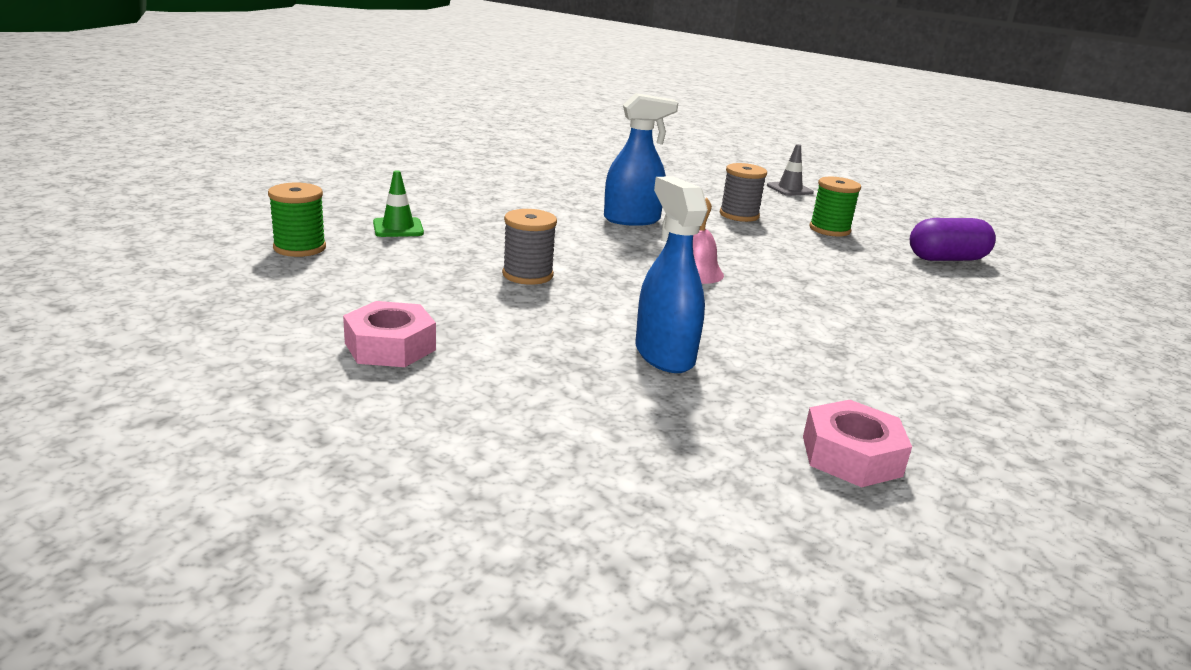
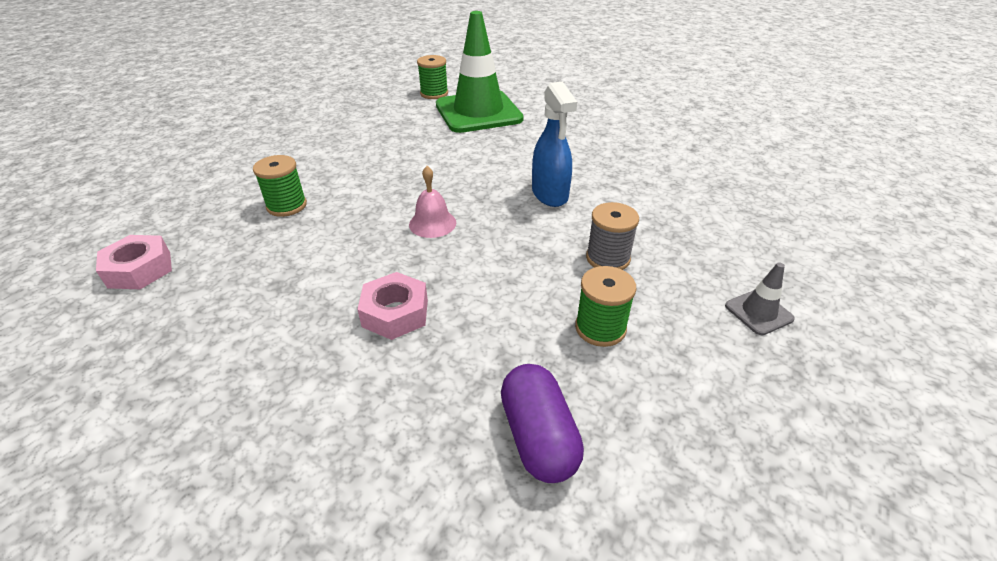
camera: 90 degrees right, 15 degrees up
pink nut [343,301,436,367] -> pink nut moved to [357,272,428,340]
green traffic cone [373,170,424,237] -> green traffic cone [436,11,524,133], size x2.47
grey spool [502,209,557,285] -> none
blue spray bottle [636,176,708,373] -> green spool [253,155,307,217]

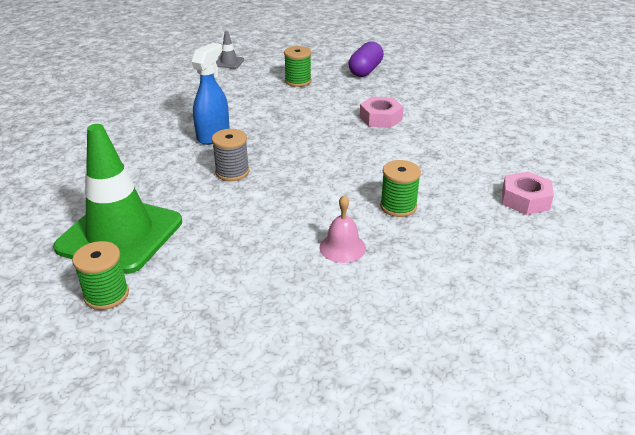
camera: 140 degrees left, 5 degrees down
pink bell [409,166,456,238] -> pink bell moved to [320,195,366,263]
grey spool [586,202,639,270] -> grey spool moved to [212,129,249,181]

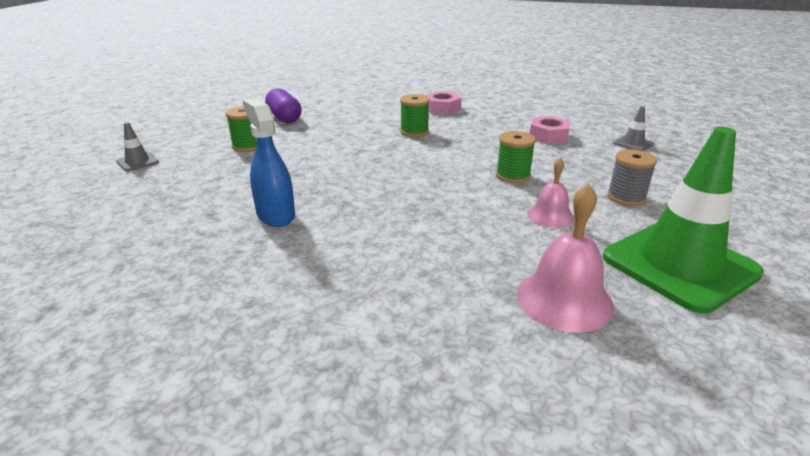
camera: 55 degrees left, 5 degrees down
green traffic cone [53,124,182,274] -> green traffic cone moved to [603,127,764,313]
green spool [72,241,129,310] -> green spool moved to [400,94,430,137]
grey spool [212,129,249,181] -> grey spool moved to [607,149,657,206]
pink nut [360,96,404,128] -> pink nut moved to [425,91,462,115]
none -> pink bell [517,183,614,333]
none -> grey traffic cone [613,106,654,151]

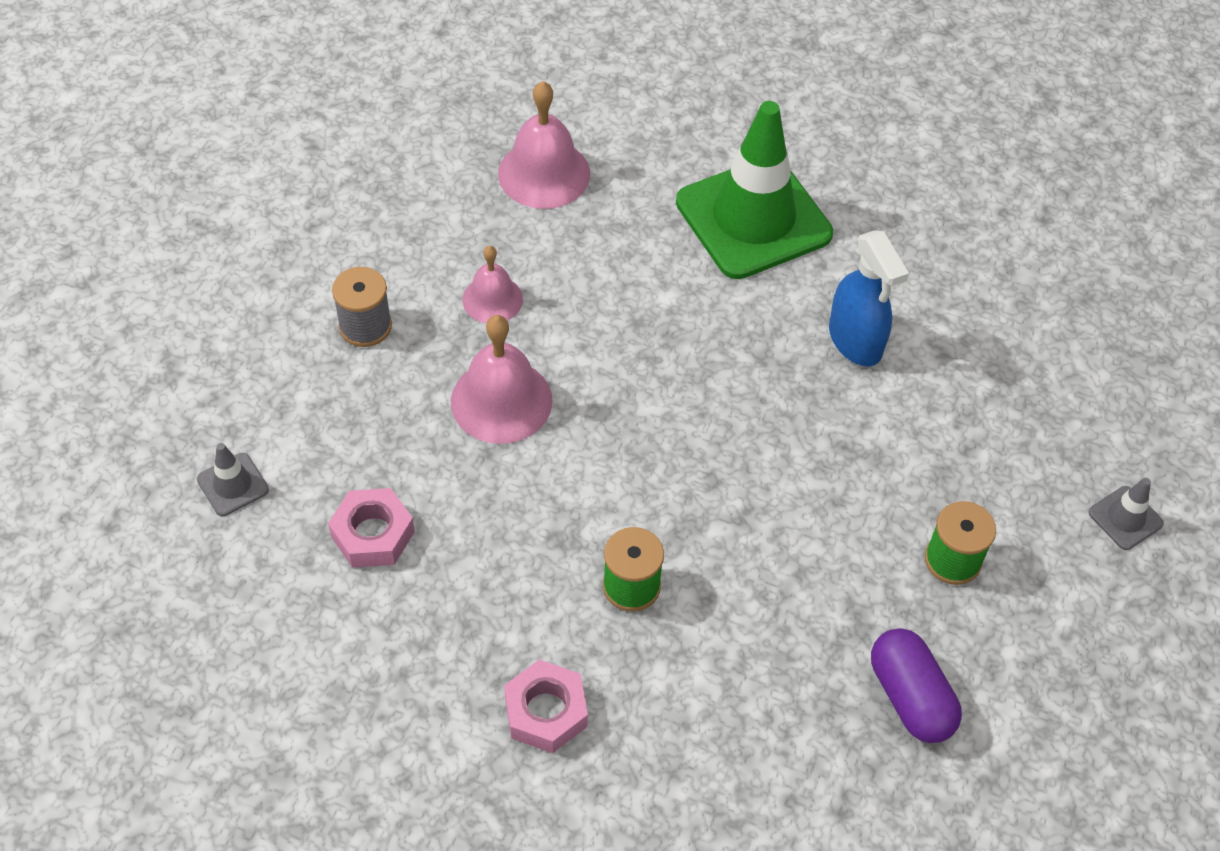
camera: 175 degrees left, 25 degrees up
green spool [496,131,536,183] -> pink bell [451,315,553,444]
green traffic cone [603,127,764,313] -> green traffic cone moved to [676,101,833,279]

